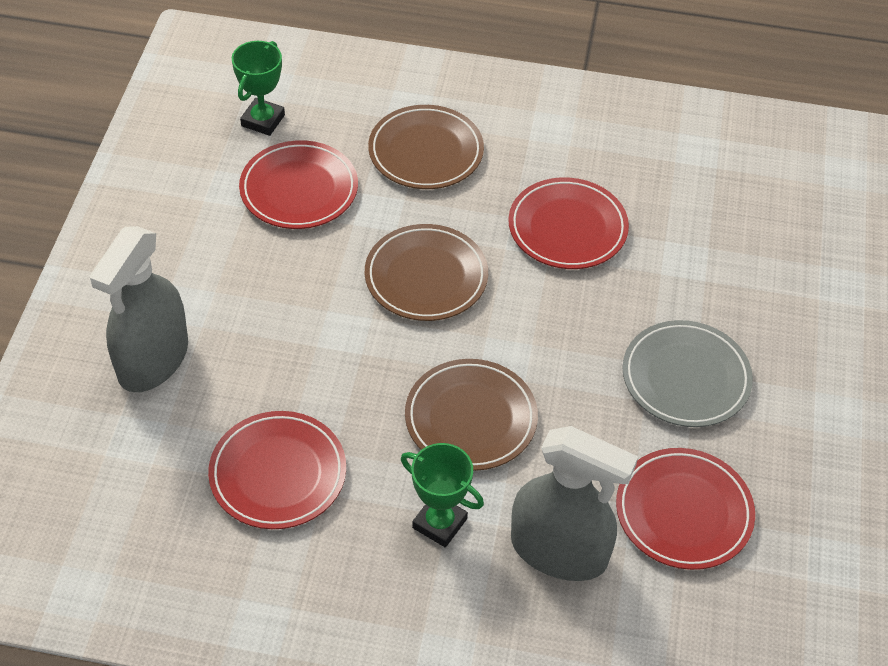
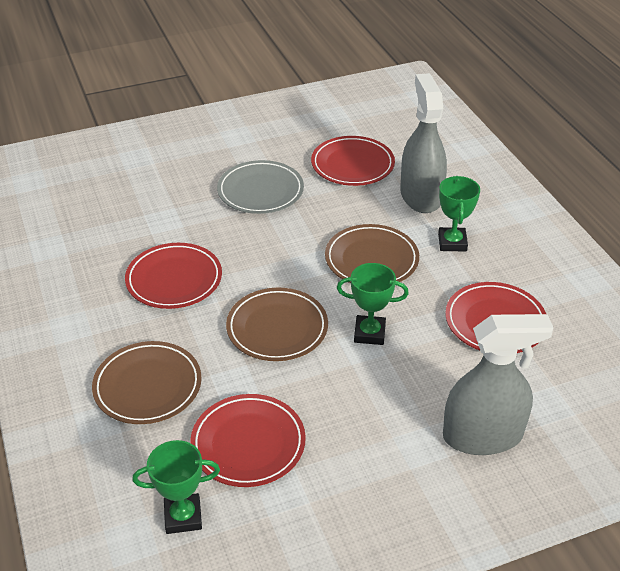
camera: 120 degrees left, 10 degrees down
none -> green trophy [337,263,409,345]

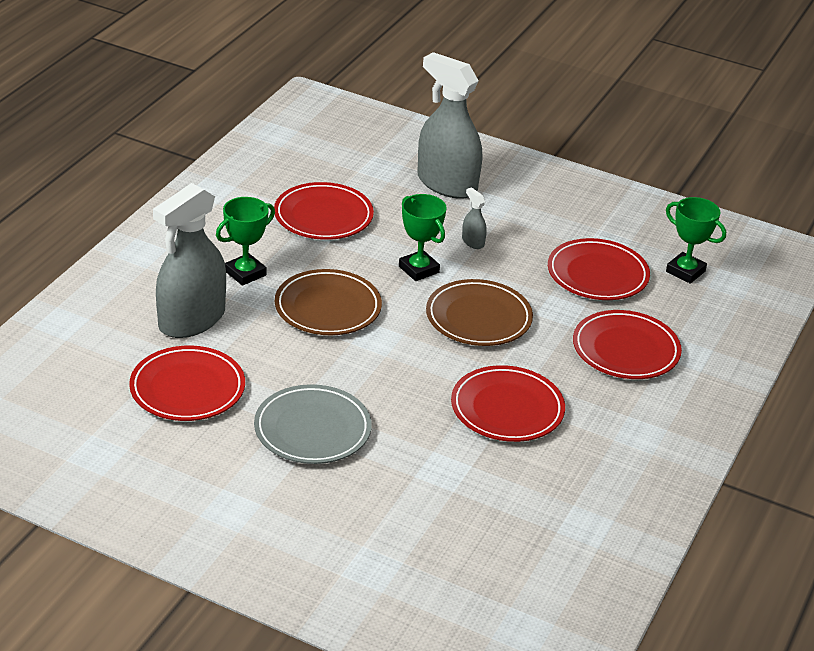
camera: 135 degrees left, 5 degrees down
brown plate [92,341,202,424] -> red plate [573,310,682,379]
none -> grey spray bottle [462,187,487,249]

